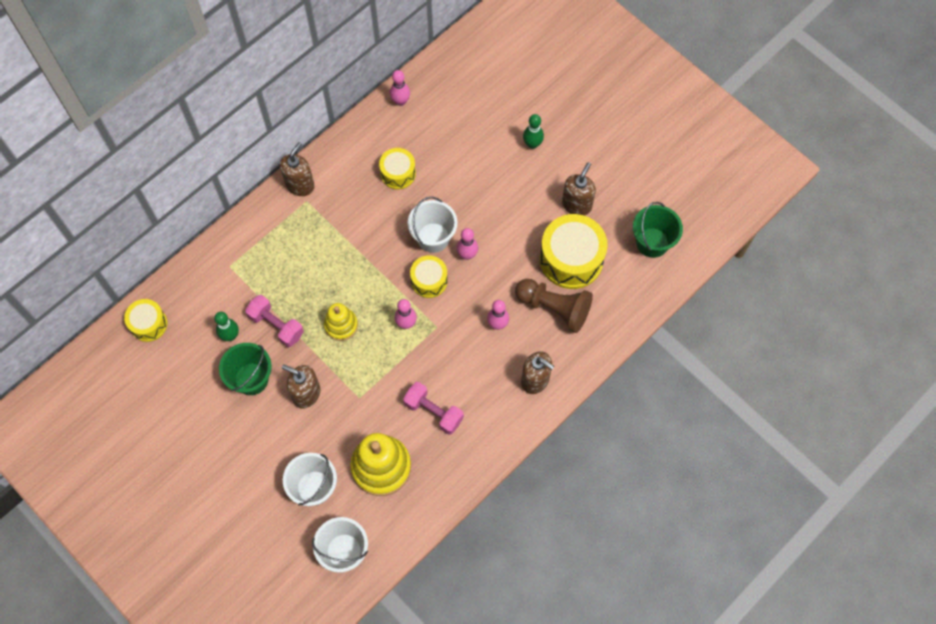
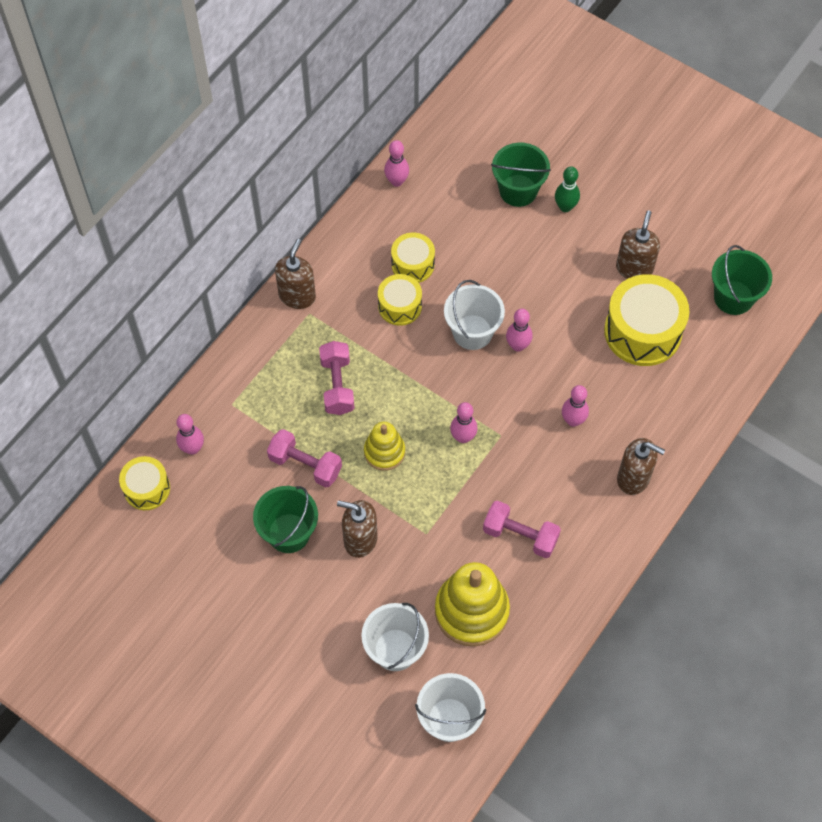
camera: 10 degrees left, 5 degrees down
green bowling pin [214,312,239,341] -> none
yellow drum [410,255,448,298] -> yellow drum moved to [378,274,422,326]
brown pawn [515,279,593,333] -> none
none -> pink bowling pin [176,414,204,455]
none -> pink dumbbell [319,341,354,415]
none -> green bucket [491,143,551,207]

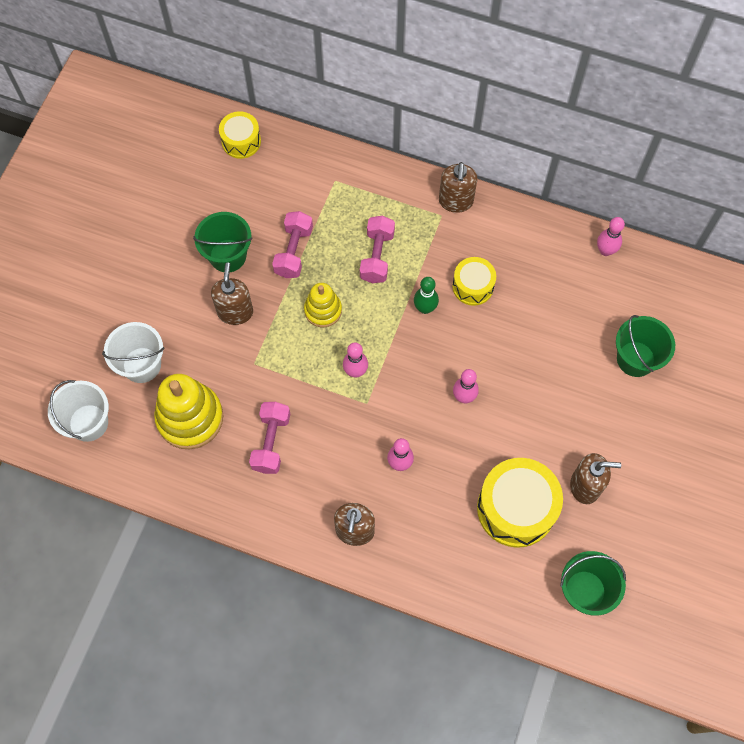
camera: 75 degrees right, 5 degrees up
pink bowling pin [176,414,204,455] -> none
brown soap dispenser [275,239,316,309] -> brown soap dispenser turned 90 degrees clockwise [439,162,478,213]
pink dumbbell [319,341,354,415] -> pink dumbbell turned 60 degrees counterclockwise [360,216,395,283]
yellow drum [391,232,435,283] -> none
white bucket [444,280,505,350] -> none
green bowling pin [555,167,580,212] -> green bowling pin moved to [414,277,439,314]

